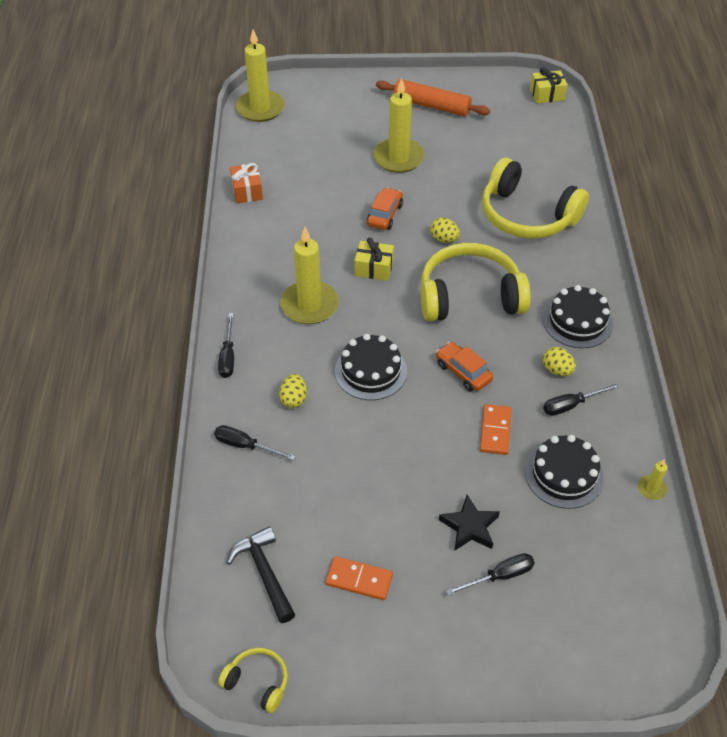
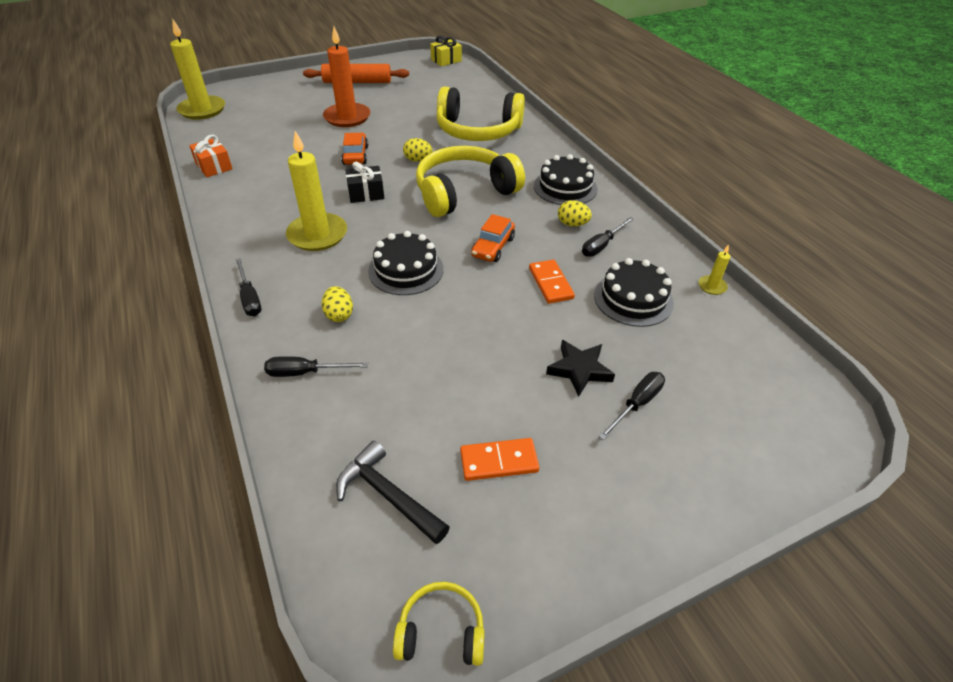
camera: 25 degrees left, 5 degrees down
yellow gift [354,237,394,281] -> black gift [345,162,384,203]
yellow candle [373,78,425,173] -> orange candle [323,27,370,127]
orange car [436,342,493,391] -> orange car turned 90 degrees counterclockwise [471,214,515,262]

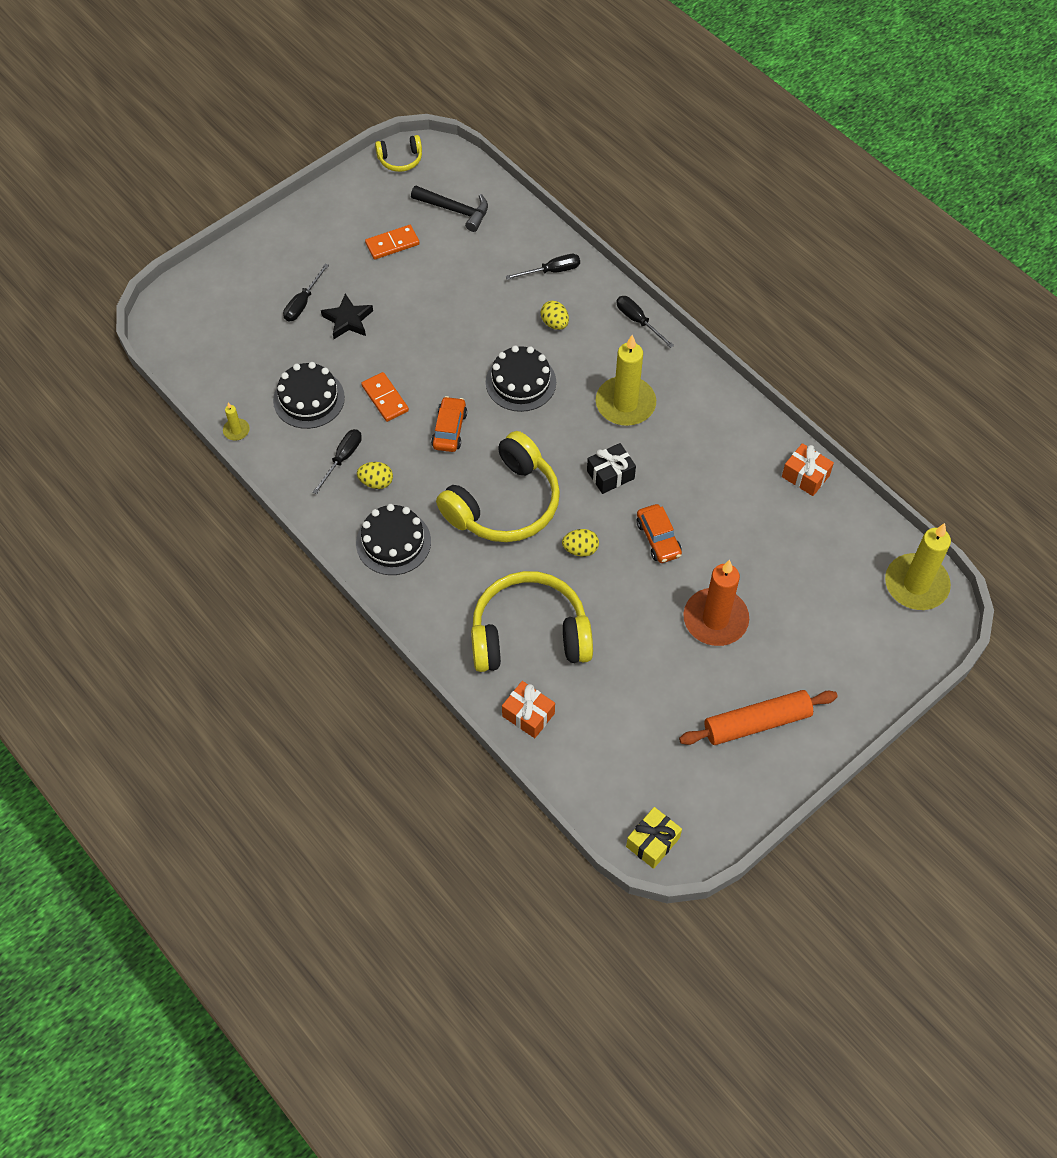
camera: 165 degrees right, 15 degrees up
none -> orange gift [502,681,555,738]

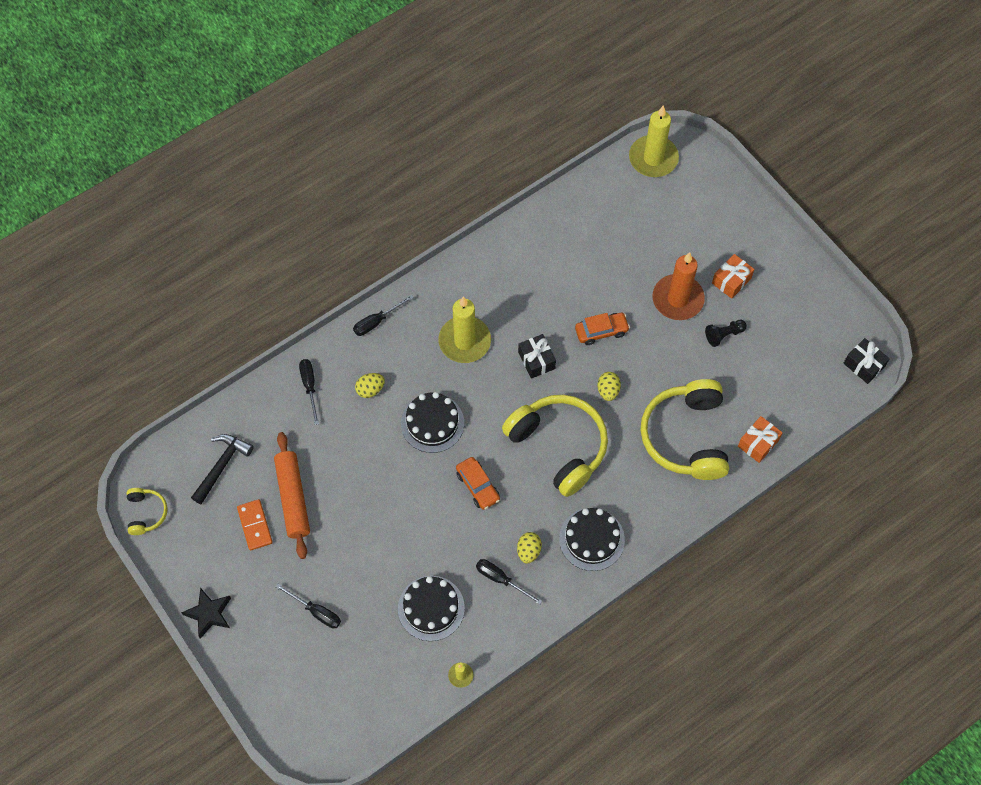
camera: 85 degrees left, 5 degrees up
black star [321,293,373,339] -> black star moved to [181,588,231,639]
orange domino [361,372,409,422] -> none
orange car [431,396,467,452] -> orange car turned 135 degrees counterclockwise [456,457,500,510]
yellow gift [626,807,682,869] -> black gift [843,338,890,384]
orange rolling pin [679,690,838,745] -> orange rolling pin moved to [274,432,310,559]
orange gift [782,443,834,496] -> orange gift moved to [712,254,754,299]
none -> black pawn [705,320,747,347]

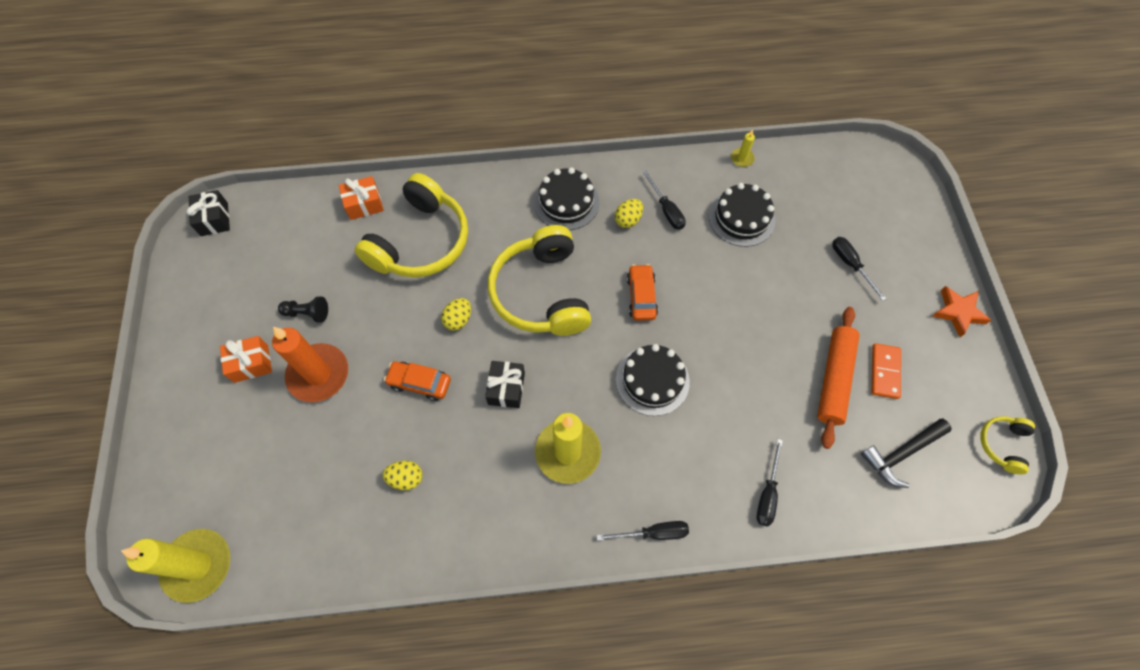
camera: 150 degrees left, 0 degrees up
black star [181,588,231,639] -> orange star [933,286,991,337]
yellow egg [355,373,385,398] -> yellow egg moved to [383,461,422,490]

